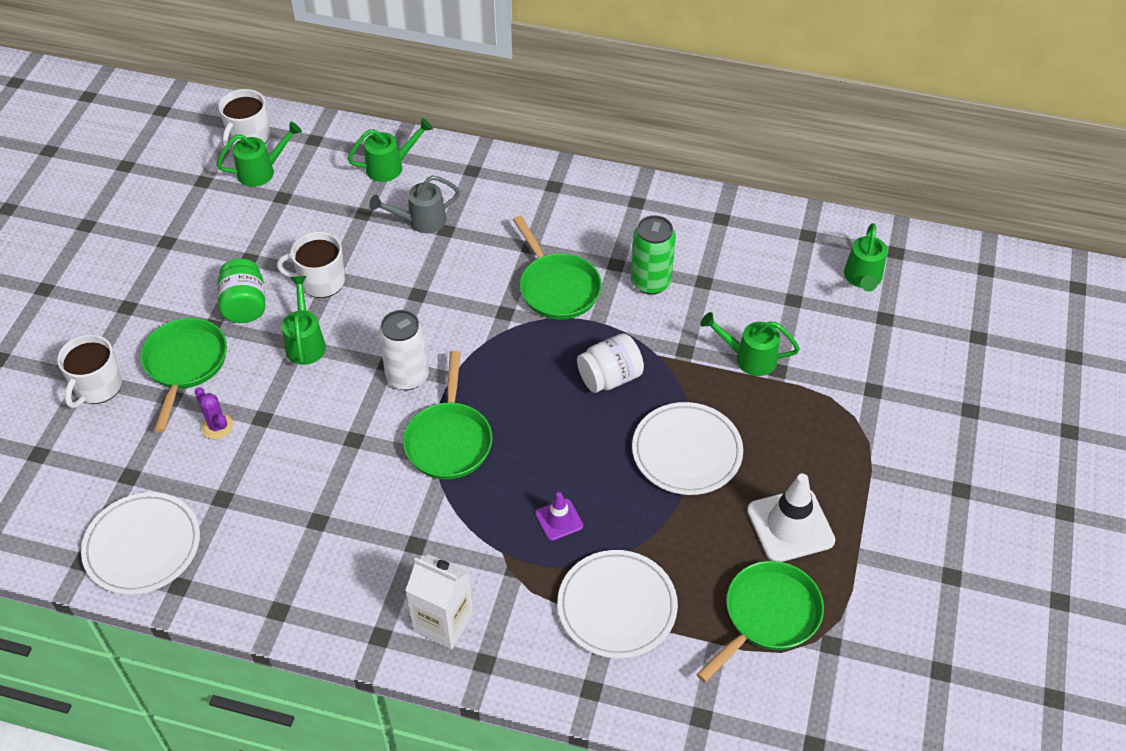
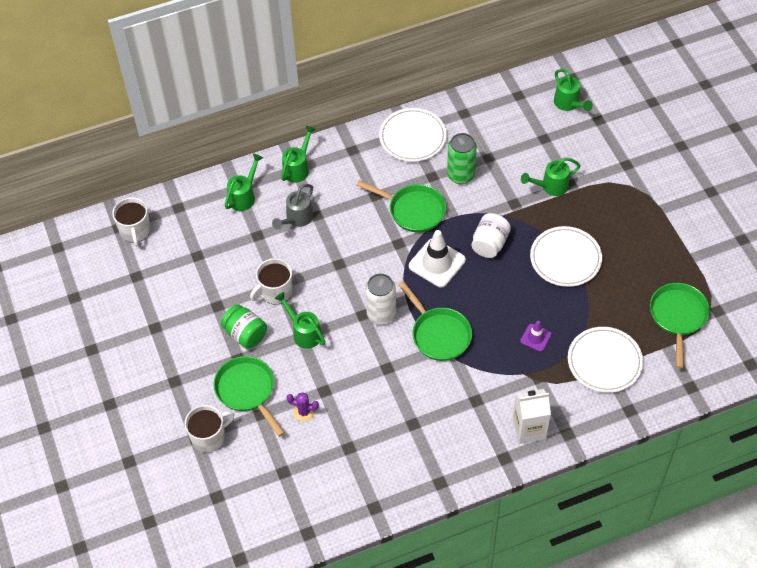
camera: 35 degrees left, 5 degrees up
white mug [57,334,122,408] -> white mug turned 105 degrees counterclockwise [185,405,235,453]
white plate [81,492,200,594] -> white plate moved to [379,108,447,162]
green watering can [216,122,302,187] -> green watering can moved to [281,125,316,183]
white traffic cone [747,473,835,562] -> white traffic cone moved to [409,230,466,288]

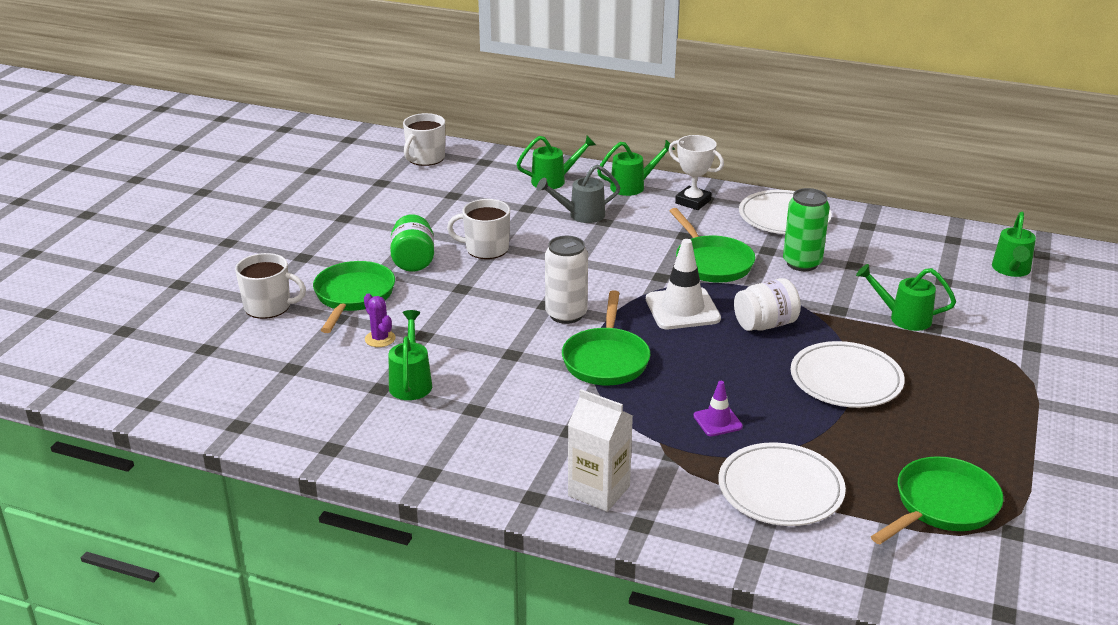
camera: 40 degrees right, 25 degrees down
green watering can [275,292,325,349] -> green watering can moved to [389,310,432,400]
none -> white trophy [669,135,724,210]

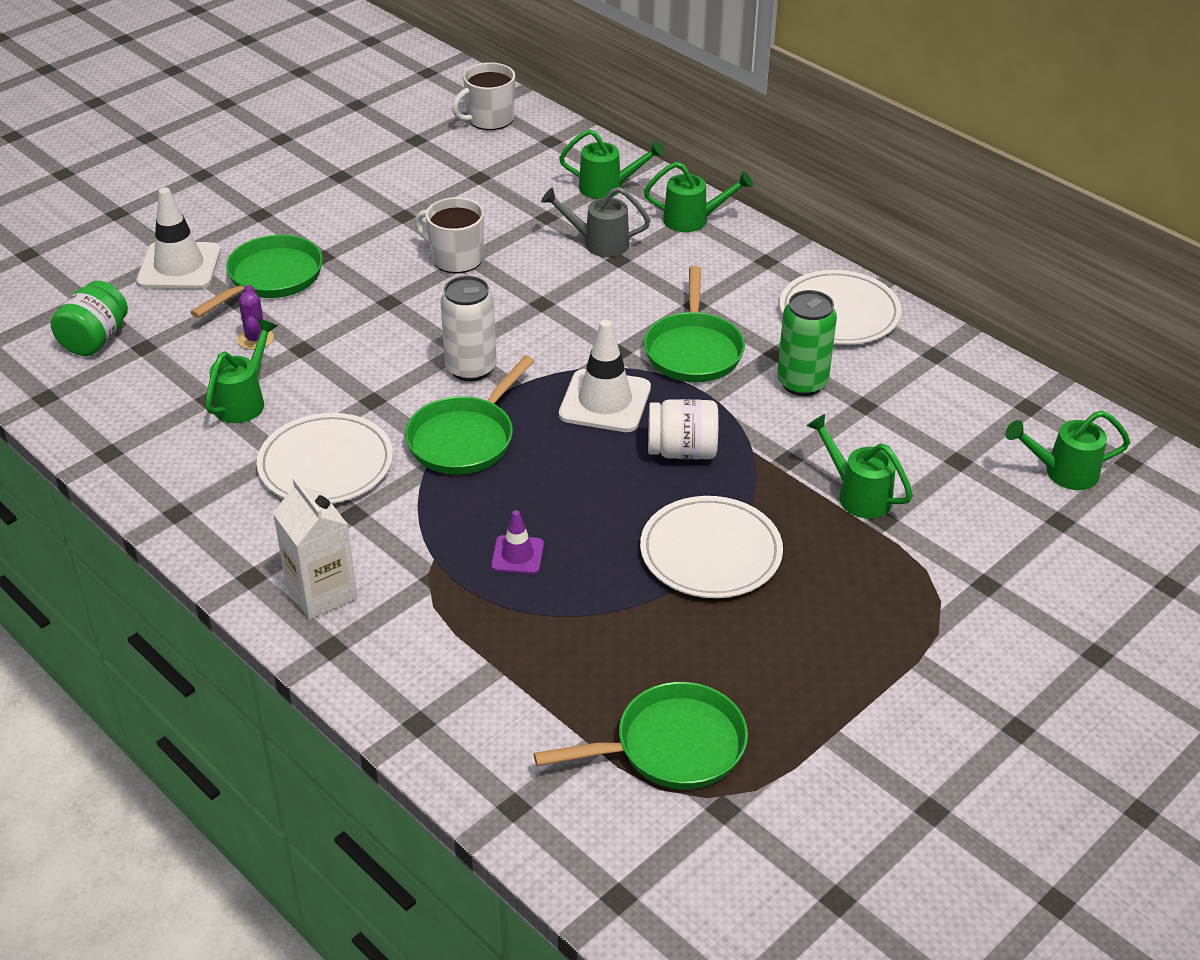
camera: 25 degrees right, 10 degrees up
white mug [235,253,306,319] -> white traffic cone [136,187,221,289]
green jar [390,214,434,272] -> green jar moved to [51,281,128,356]
white trophy [669,135,724,210] -> none
white plate [719,442,846,526] -> white plate moved to [257,413,393,504]
green watering can [992,212,1036,277] -> green watering can turned 45 degrees clockwise [1005,411,1130,490]

